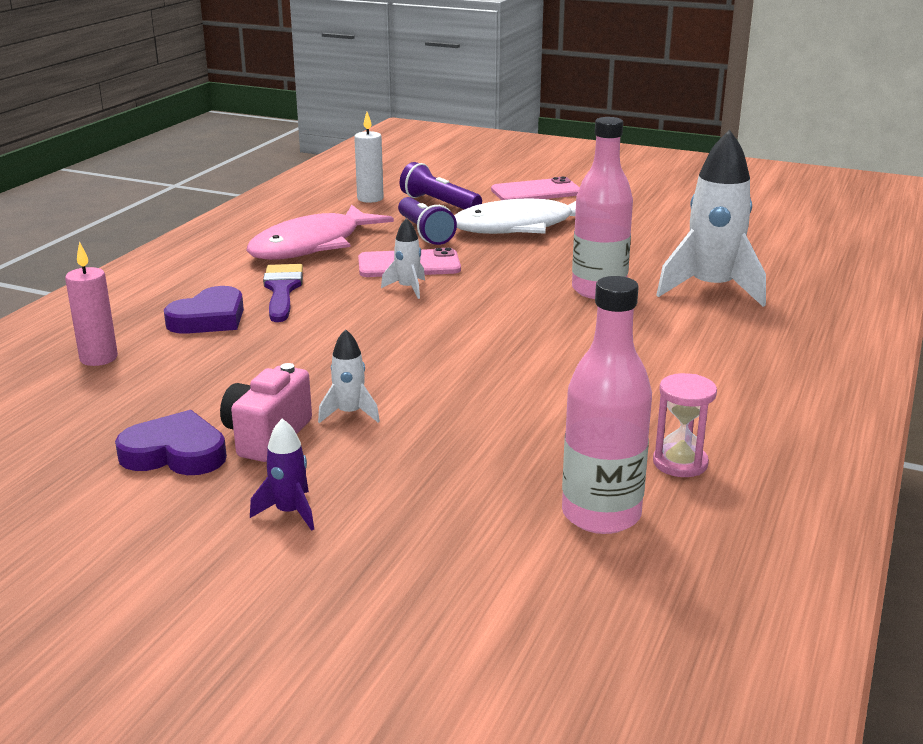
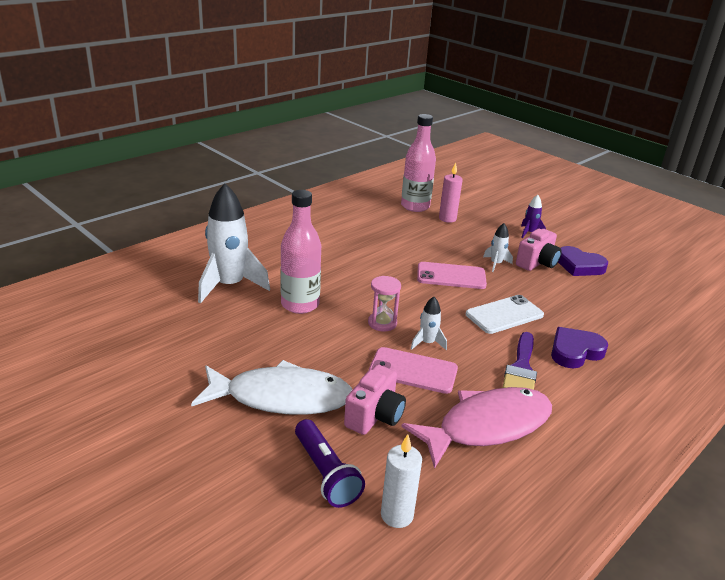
camera: 160 degrees left, 5 degrees up
pink candle [65,242,118,366] -> pink candle moved to [439,162,463,223]
purple flashlight [398,197,457,245] -> pink camera [344,364,406,435]
pink phone [491,177,580,200] -> pink phone moved to [417,262,487,289]
pink hourglass [653,373,717,477] -> pink hourglass moved to [368,276,401,332]
none -> white phone [466,295,544,334]

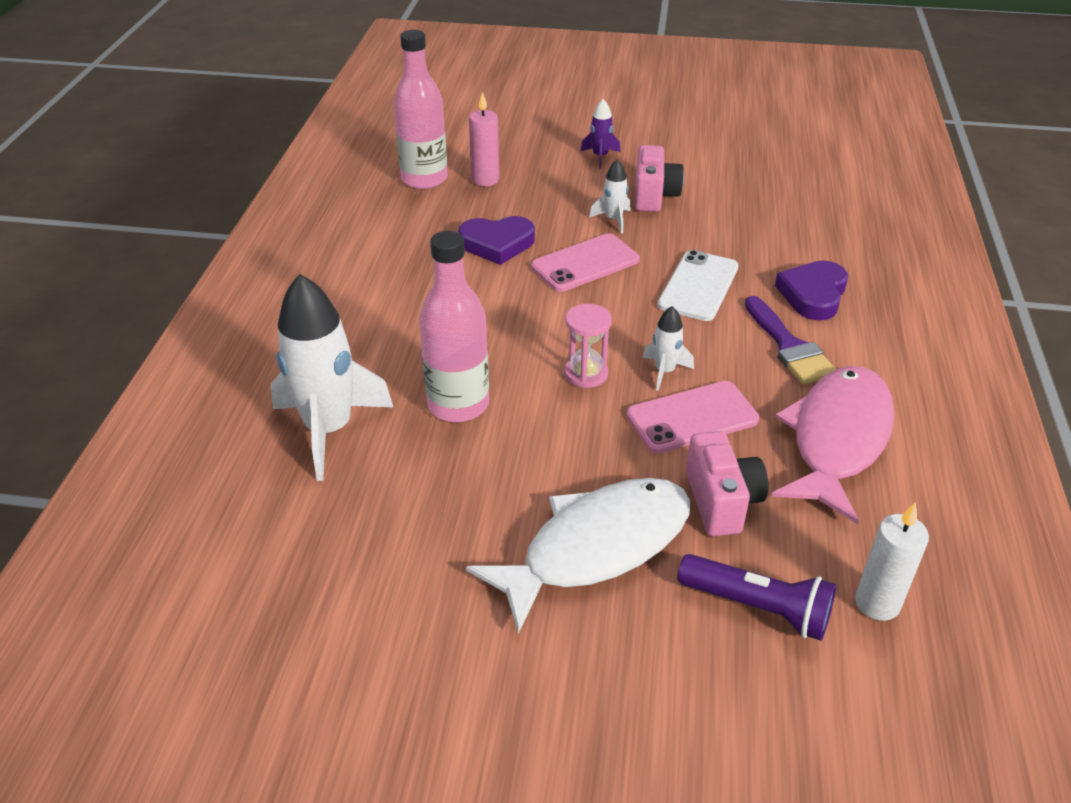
camera: 35 degrees left, 10 degrees up
purple heart [558,246,608,276] -> purple heart moved to [458,216,535,265]

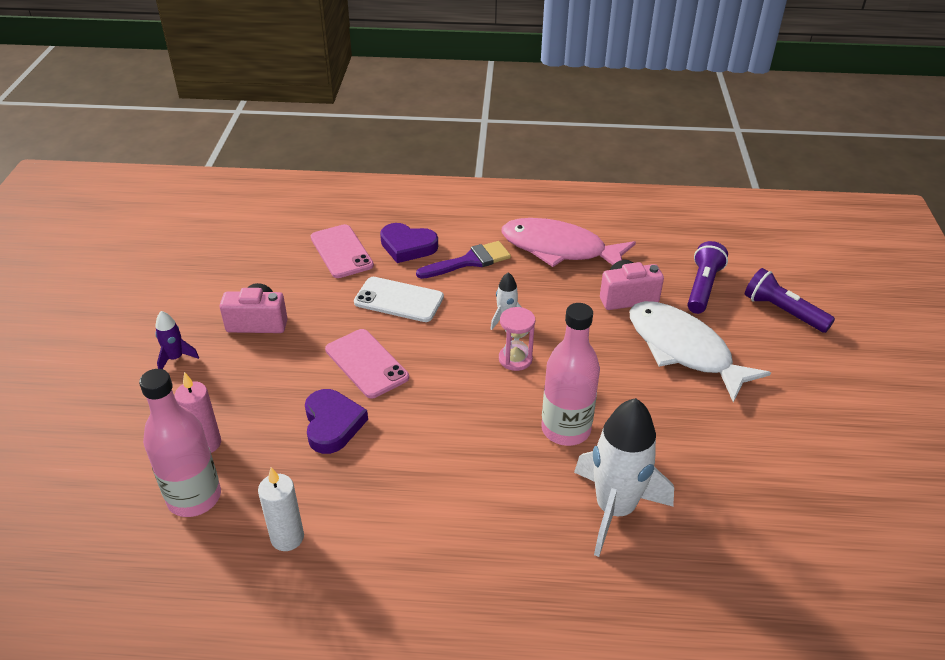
camera: 95 degrees left, 0 degrees up
white rocket [589,159,630,234] -> none
pink phone [626,381,759,453] -> pink phone moved to [311,224,374,278]
white candle [855,502,929,621] -> white candle moved to [258,467,304,551]
none -> purple flashlight [745,268,835,333]

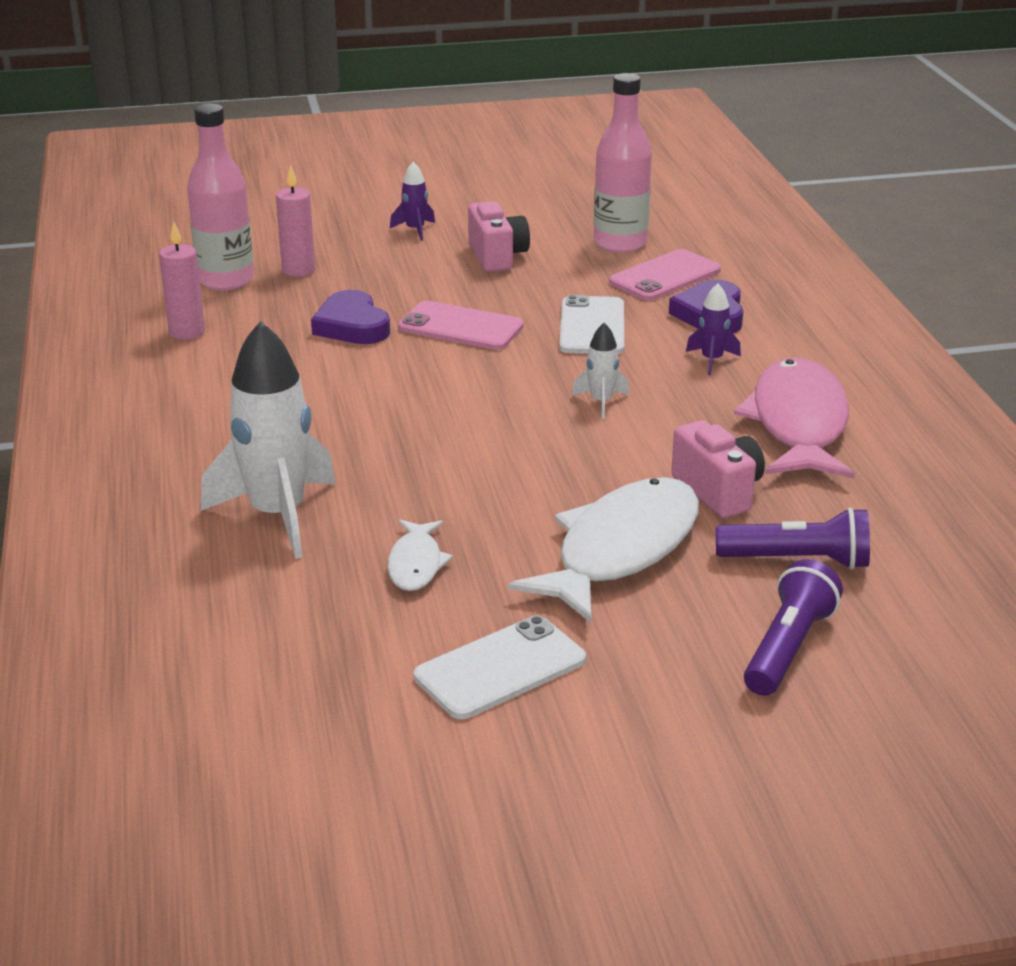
camera: 75 degrees right, 10 degrees down
white candle [258,467,304,551] -> pink candle [159,222,205,340]
purple heart [305,389,368,454] -> purple heart turned 90 degrees clockwise [311,290,390,344]
pink phone [325,329,409,398] -> pink phone turned 75 degrees clockwise [398,301,524,350]
purple brush [416,241,511,279] -> purple rocket [686,283,741,375]
pink hourglass [499,307,535,371] -> none
pink bottle [541,303,600,446] -> pink bottle moved to [594,73,652,253]
none -> white fish [387,519,453,591]
none -> white phone [414,615,586,719]

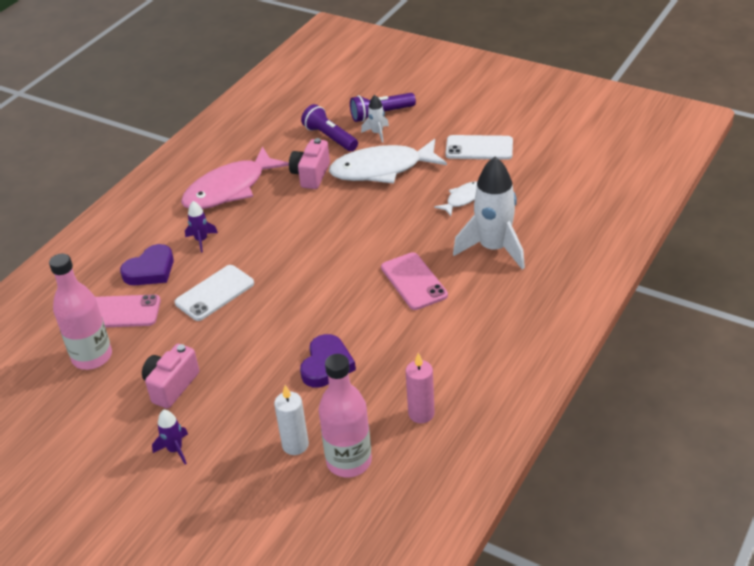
camera: 135 degrees left, 10 degrees up
pink candle [276,165,315,277] -> white candle [274,385,309,455]
pink phone [398,301,524,350] -> pink phone moved to [381,252,448,310]
white rocket [572,323,629,419] -> white rocket moved to [361,95,389,143]

